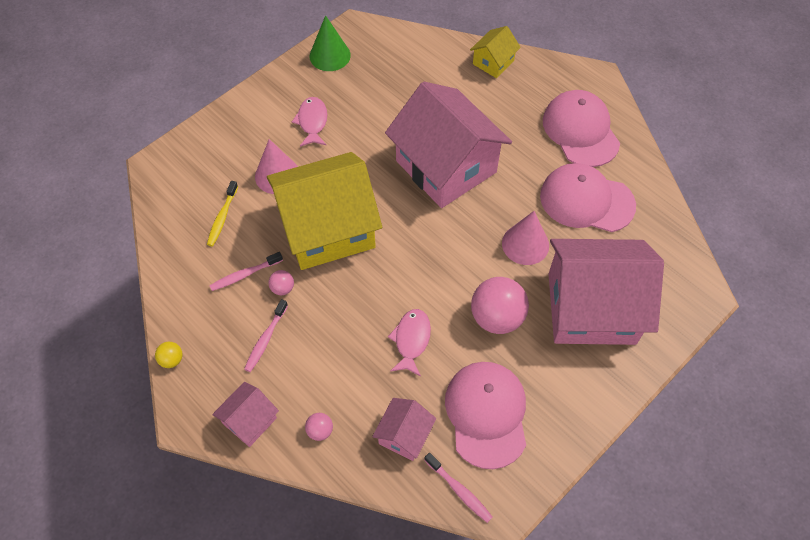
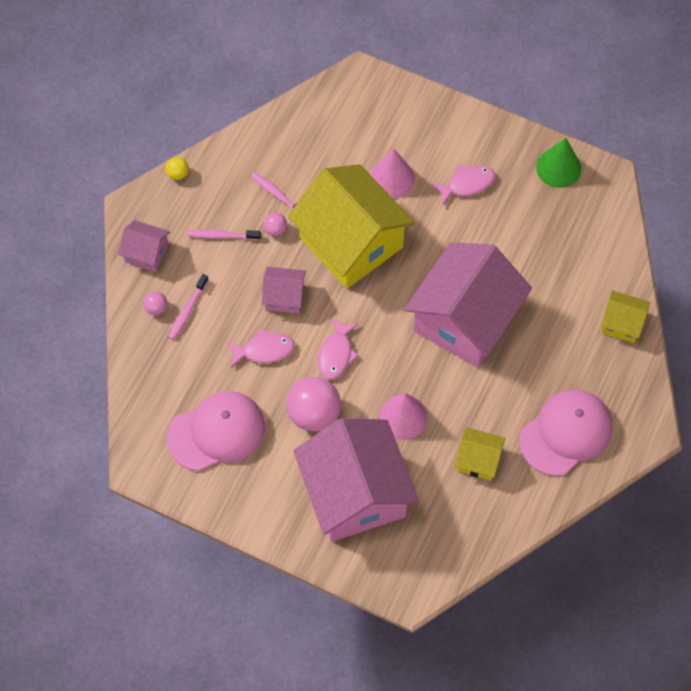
camera: 70 degrees right, 5 degrees up
yellow toothbrush [207,181,238,246] -> none
pink house [372,398,436,461] -> pink house moved to [262,267,306,314]
pink toothbrush [424,453,493,523] -> pink toothbrush moved to [168,274,208,340]
pink cap [540,163,636,232] -> yellow house [455,427,505,481]
none -> pink fish [318,318,359,379]

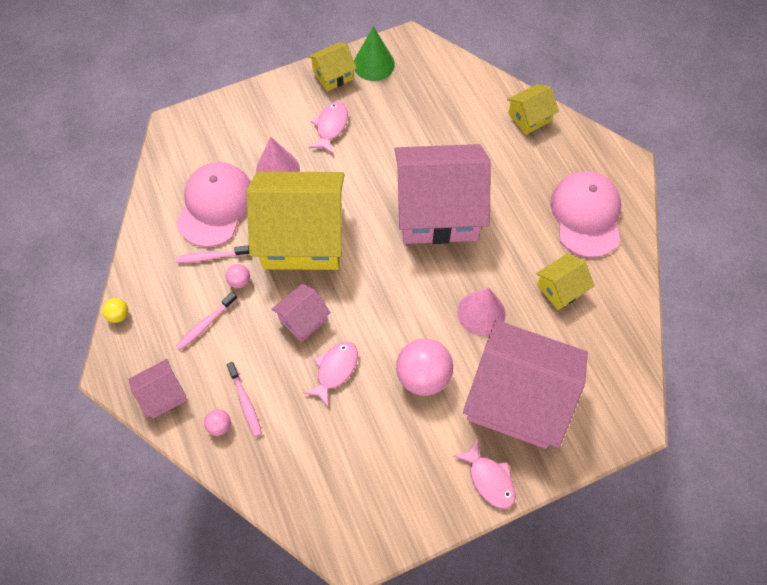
camera: 50 degrees left, 0 degrees up
pink cap [166,391,265,471] -> pink cap moved to [176,162,251,247]
pink fish [318,318,359,379] -> pink fish moved to [454,438,516,509]
pink house [404,242,532,367] -> pink house turned 75 degrees counterclockwise [394,144,491,244]
none -> yellow house [308,42,357,92]

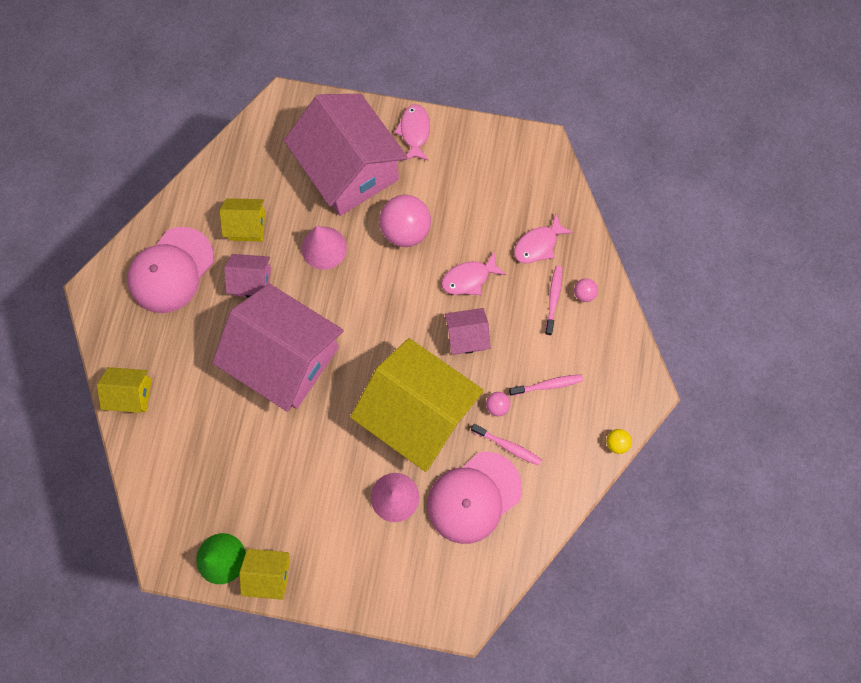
camera: 145 degrees left, 10 degrees up
pink house [128,359,187,418] -> pink house moved to [224,254,271,298]
pink fish [309,102,348,155] -> pink fish moved to [514,214,574,263]

